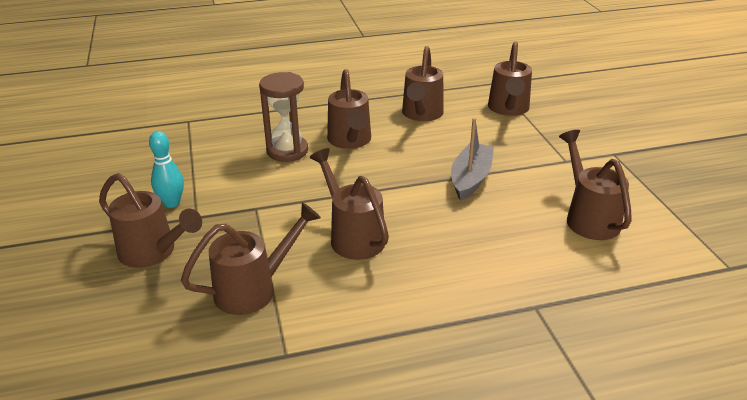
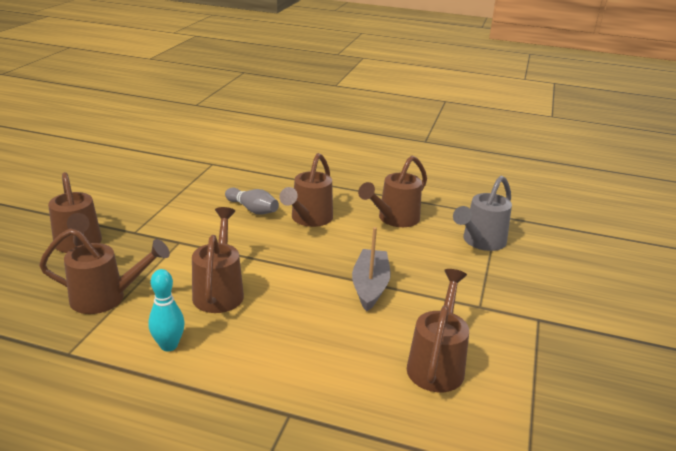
camera: 30 degrees right, 5 degrees down
turquoise bowling pin [149,131,184,208] -> turquoise bowling pin moved to [148,269,185,351]
brown hourglass [259,72,308,162] -> grey bowling pin [225,187,279,215]
grey boat [451,118,494,201] -> grey boat turned 45 degrees counterclockwise [352,227,390,311]
brown watering can [488,41,532,116] -> grey watering can [453,176,512,251]

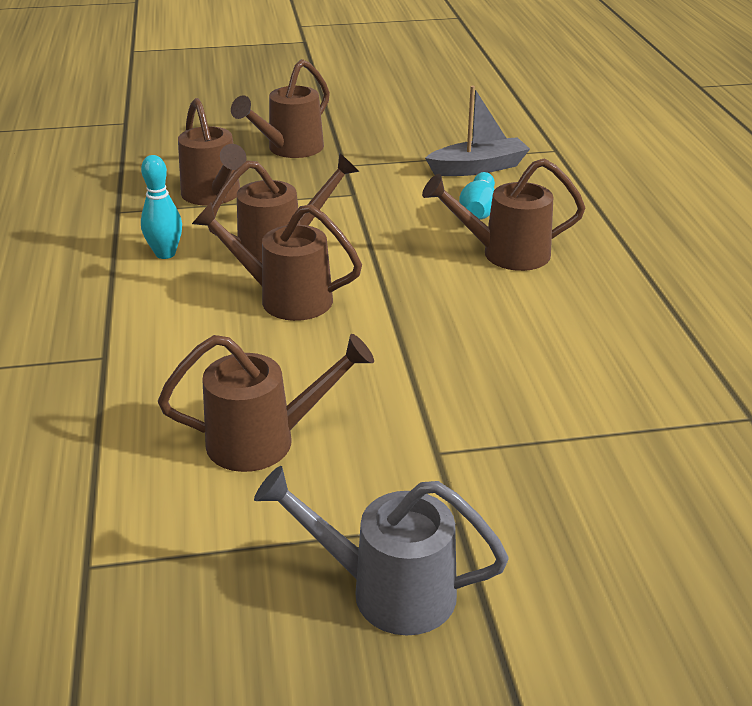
camera: 65 degrees right, 5 degrees up
grey bowling pin [225,187,279,215] -> turquoise bowling pin [459,172,495,220]
grey boat [352,227,390,311] -> grey boat moved to [425,86,530,176]
brown watering can [358,156,427,227] -> brown watering can moved to [192,202,362,321]
grey watering can [453,176,512,251] -> grey watering can moved to [254,466,509,636]

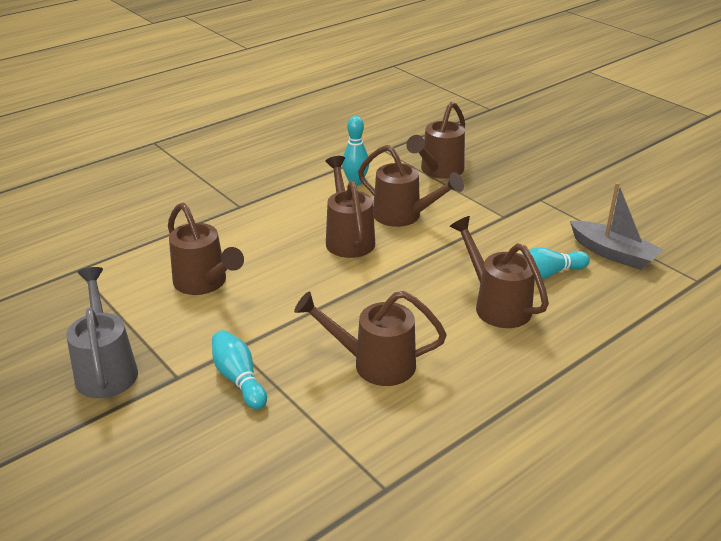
camera: 60 degrees right, 0 degrees up
brown watering can [231,59,330,158] -> brown watering can moved to [294,291,447,386]
none -> turquoise bowling pin [212,330,267,409]

